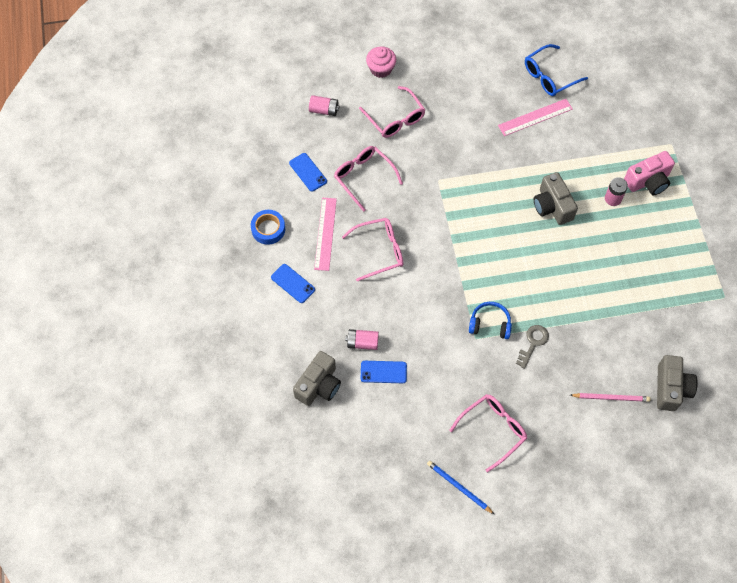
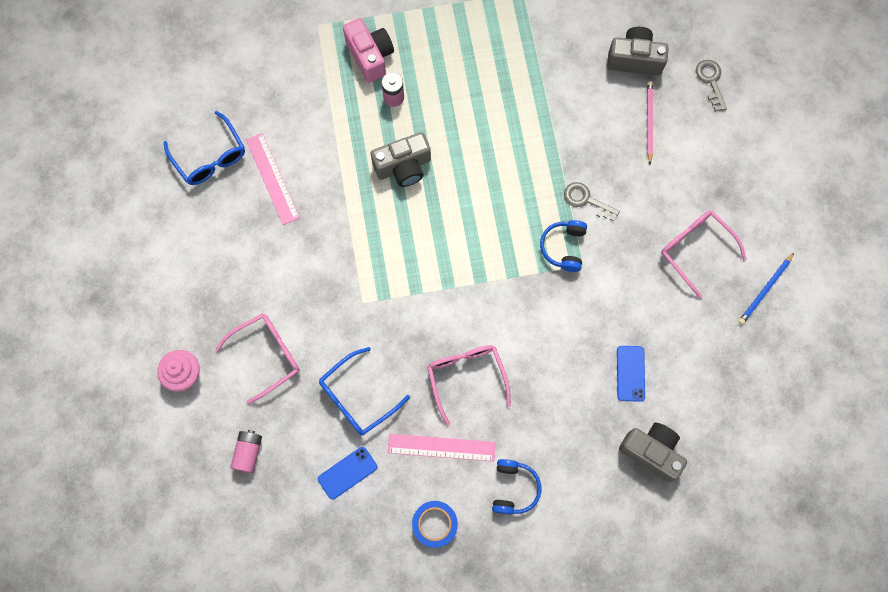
camera: 90 degrees left, 10 degrees up
blue phone [271,264,315,303] -> blue headphones [492,459,542,514]
pink glasses [334,146,403,212] -> blue glasses [319,347,410,435]
pink battery [345,329,379,350] -> none
none -> grey key [696,60,727,112]

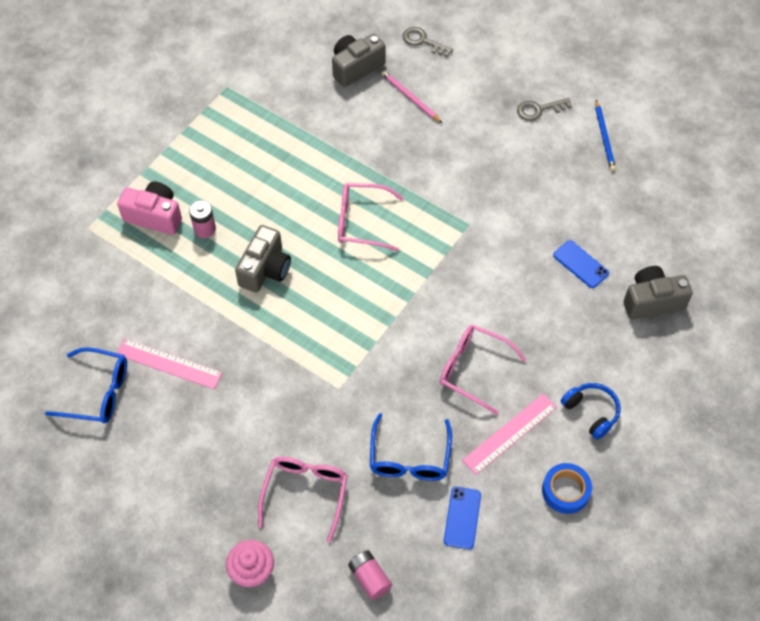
camera: 45 degrees left, 15 degrees down
blue headphones [540,220,587,272] -> none
grey key [564,182,620,221] -> grey key moved to [517,98,572,121]
pink glasses [661,211,747,299] -> pink glasses moved to [338,183,404,251]

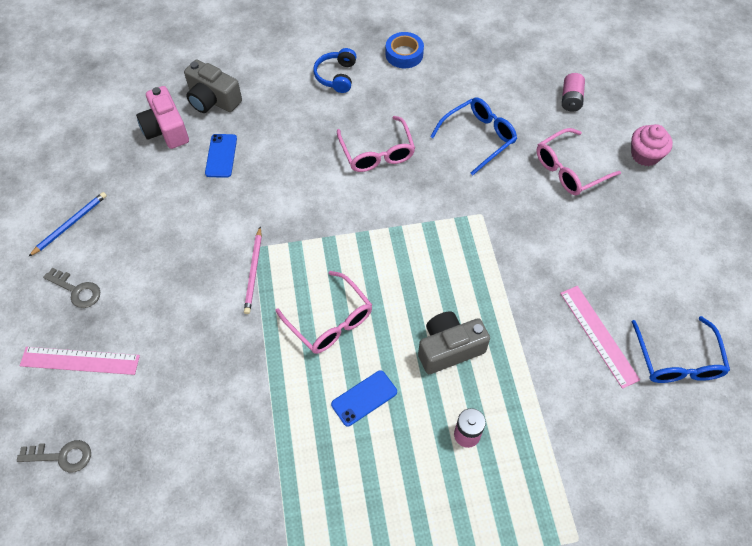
camera: 135 degrees left, 0 degrees up
blue glasses [45,347,127,423] -> blue glasses turned 150 degrees counterclockwise [632,316,730,383]
pink camera [117,181,182,235] -> pink camera moved to [136,86,189,149]
grey camera [332,34,385,87] -> none
pink pencil [381,71,442,123] -> pink pencil moved to [244,227,262,314]
grey key [403,27,453,57] -> grey key turned 75 degrees counterclockwise [17,440,91,473]
blue phone [444,487,481,549] -> blue phone moved to [331,370,397,426]
pink ruler [462,394,557,475] -> pink ruler moved to [20,347,140,375]

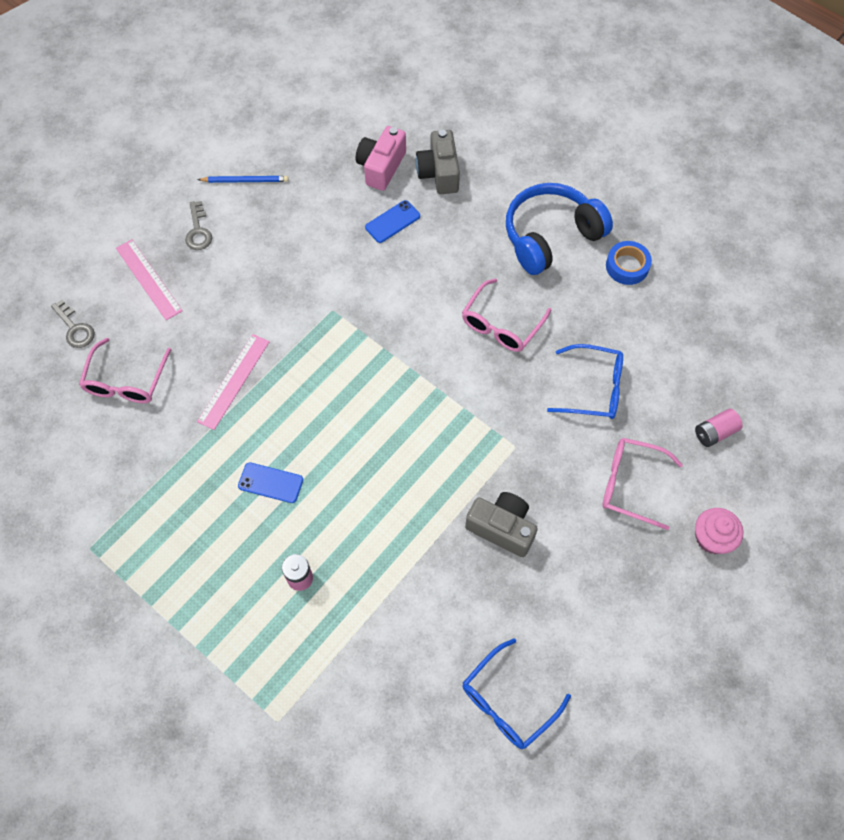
camera: 50 degrees right, 5 degrees up
pink pencil [244,227,262,314] -> none
pink glasses [275,271,372,354] -> pink glasses moved to [79,338,172,403]
blue headphones [313,48,357,93] -> blue headphones [506,183,613,275], size x1.92
grey camera [418,311,490,374] -> grey camera moved to [465,492,538,557]
pink ruler [560,286,640,389] -> pink ruler moved to [197,334,270,430]

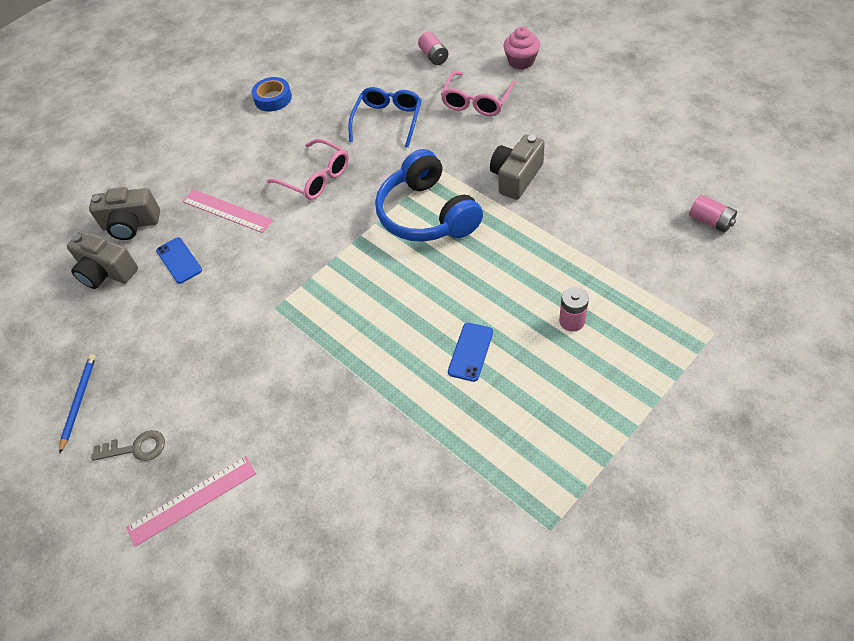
camera: 80 degrees left, 10 degrees down
grey key [51,300,95,348] -> none
pink glasses [79,338,172,403] -> none
pink ruler [197,334,270,430] -> pink ruler moved to [182,189,273,233]
pink camera [356,126,406,191] -> grey camera [67,231,138,289]
blue glasses [462,638,571,749] -> none
blue headphones [506,183,613,275] -> blue headphones moved to [375,149,483,242]
none -> pink battery [689,195,737,232]

